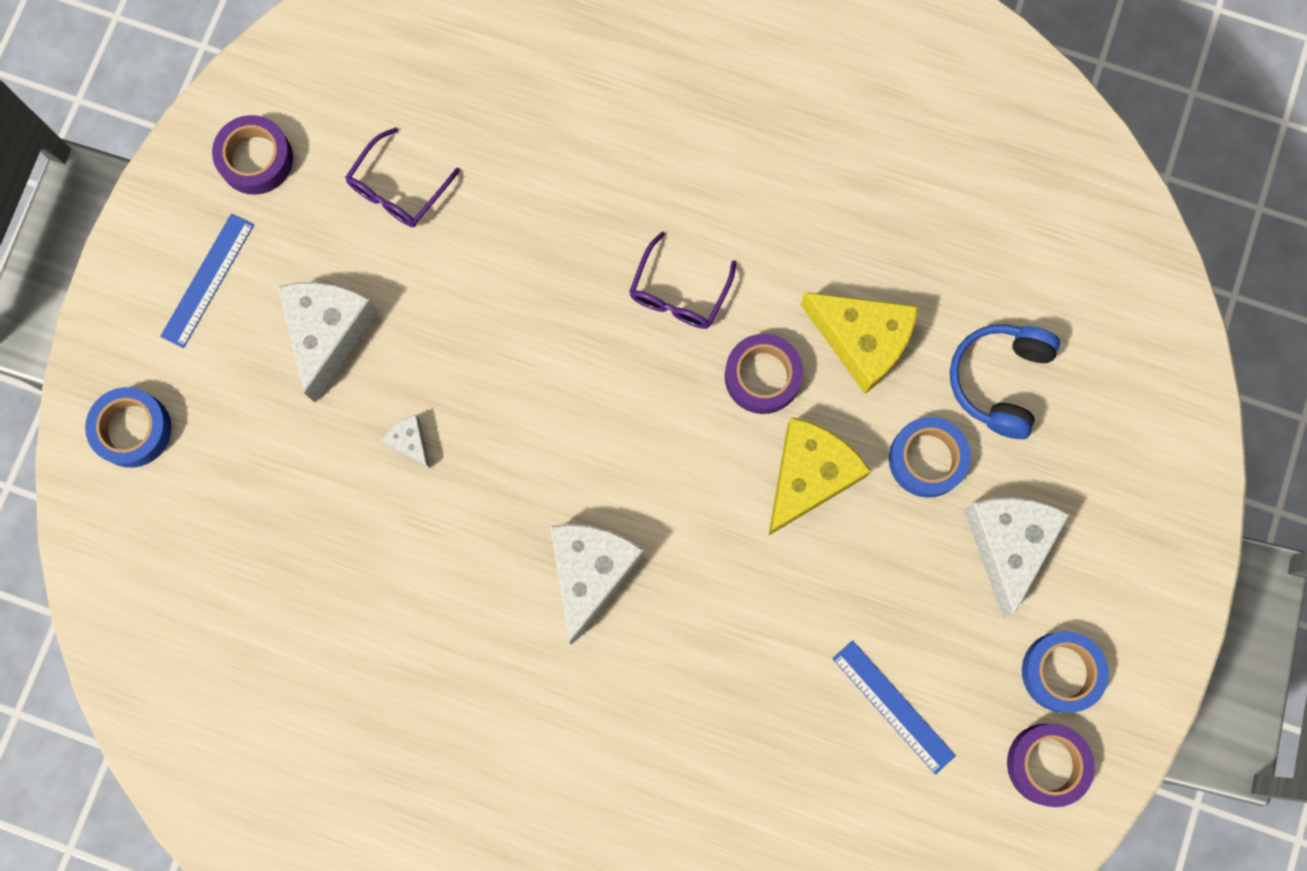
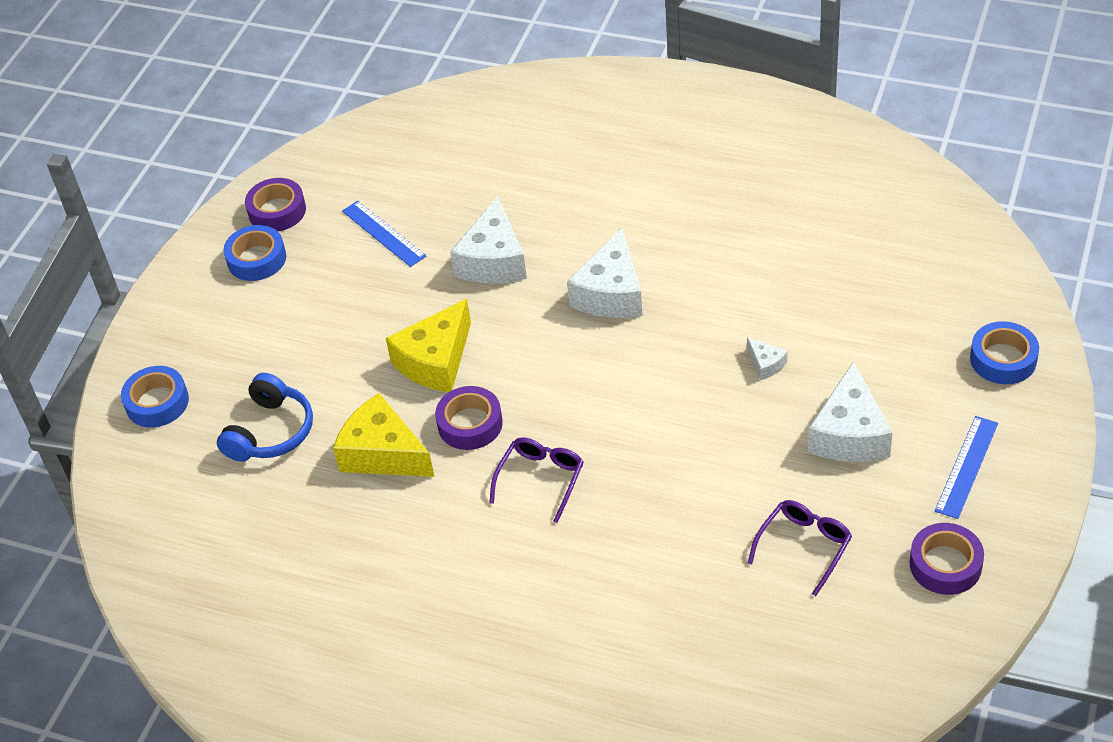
camera: 175 degrees left, 30 degrees down
blue tape [889,417,971,498] -> blue tape moved to [121,366,189,428]
white cheese [964,497,1070,618] -> white cheese moved to [450,196,527,284]

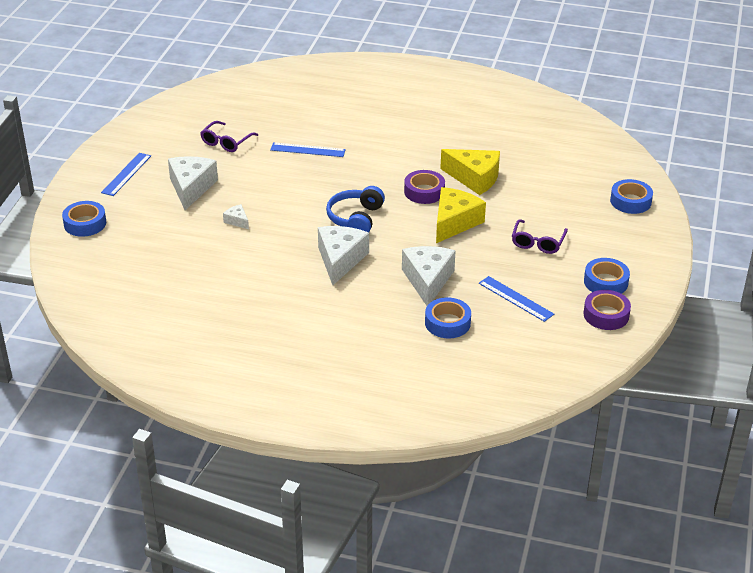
camera: 170 degrees right, 10 degrees down
blue headphones [217,373,313,462] -> blue headphones moved to [326,186,385,233]
purple glasses [489,438,583,523] -> purple glasses moved to [512,219,568,254]
purple tape [910,523,984,595] -> none
none -> blue ruler [270,142,346,157]
none -> blue tape [425,297,471,338]

